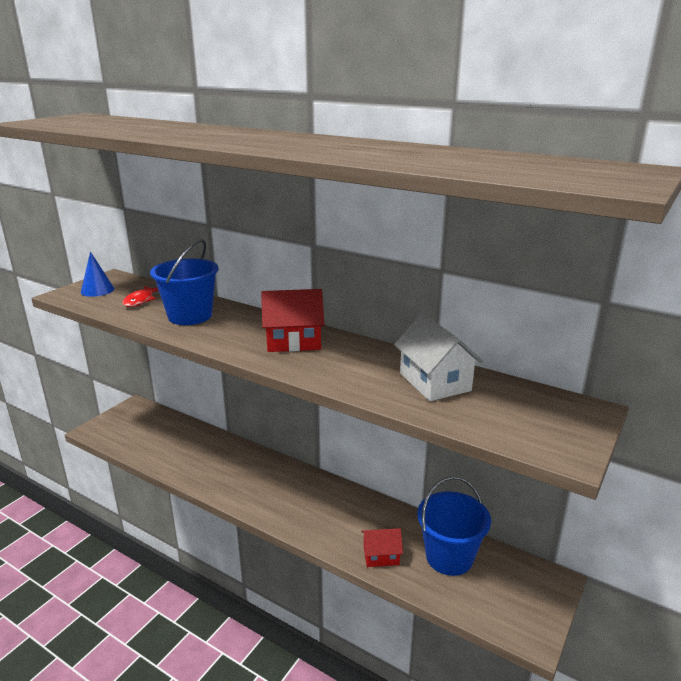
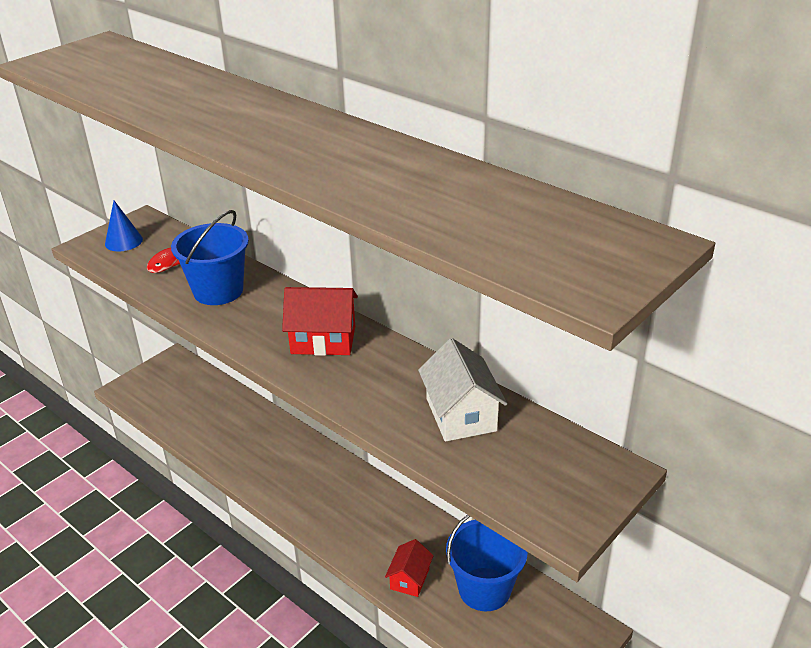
camera: 10 degrees right, 10 degrees up
red house [362,528,403,567] -> red house turned 75 degrees counterclockwise [385,539,434,597]

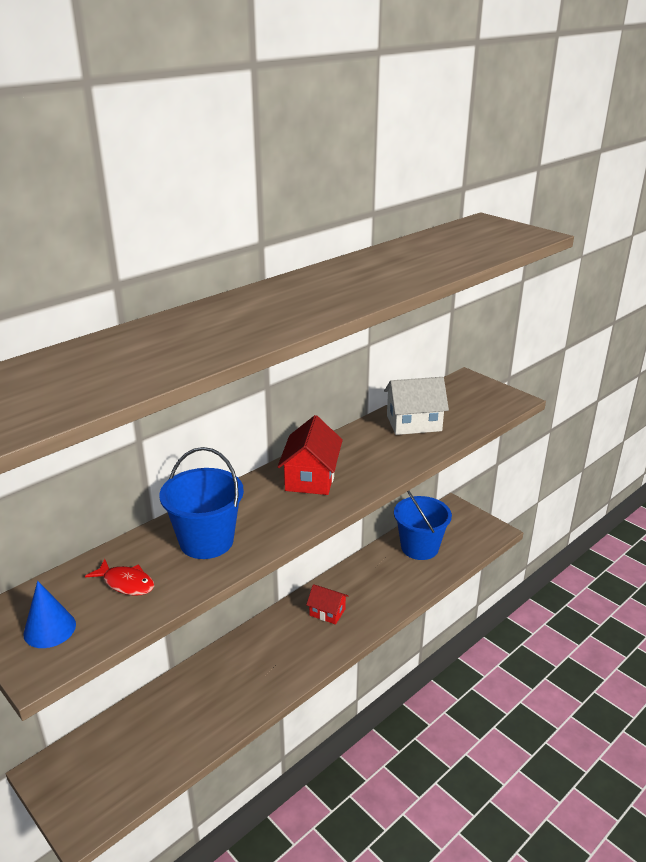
camera: 85 degrees left, 5 degrees down
red house [385,539,434,597] -> red house moved to [306,584,348,625]

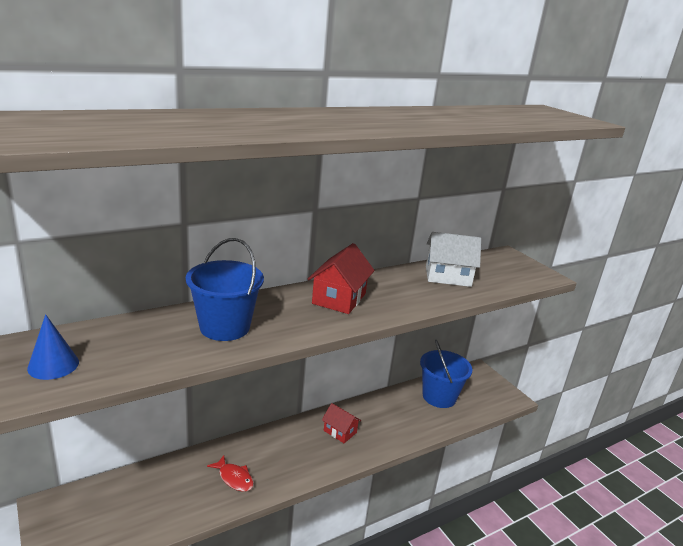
camera: 10 degrees right, 5 degrees down
red fish [85,559,154,596] -> red fish moved to [207,455,254,492]

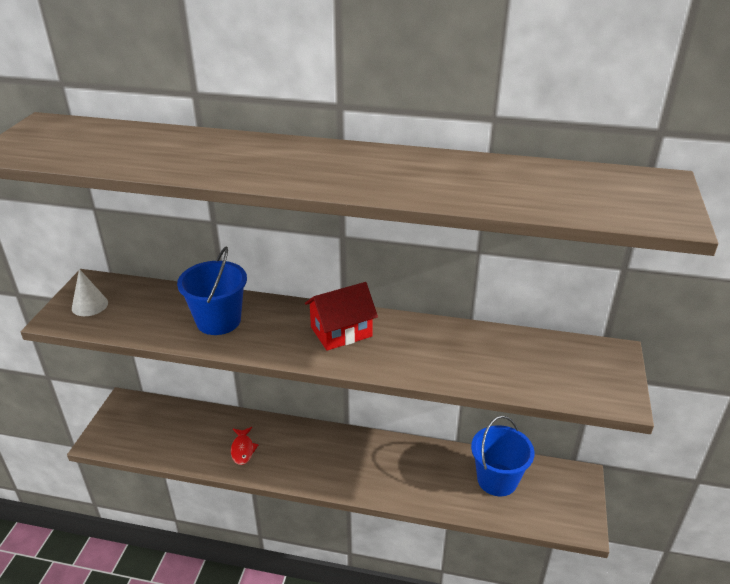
camera: 45 degrees right, 10 degrees up
blue cone [27,314,79,380] -> white cone [72,269,108,316]
red house [322,403,361,443] -> none
white house [426,232,481,287] -> none

